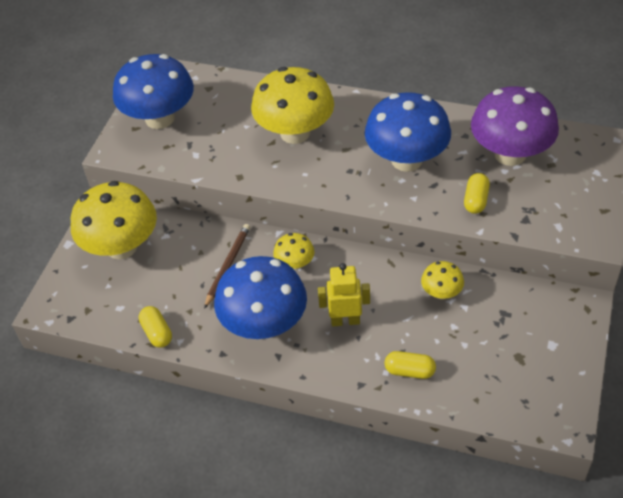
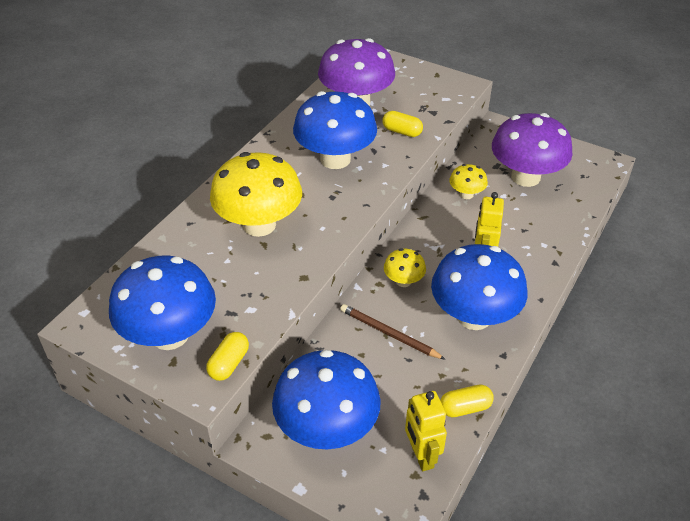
camera: 80 degrees left, 5 degrees down
yellow mushroom [71,181,157,259] -> blue mushroom [272,350,381,449]
yellow capsule [385,351,436,379] -> yellow capsule moved to [206,332,249,381]
none -> yellow robot [405,391,447,471]
none -> purple mushroom [492,113,573,187]

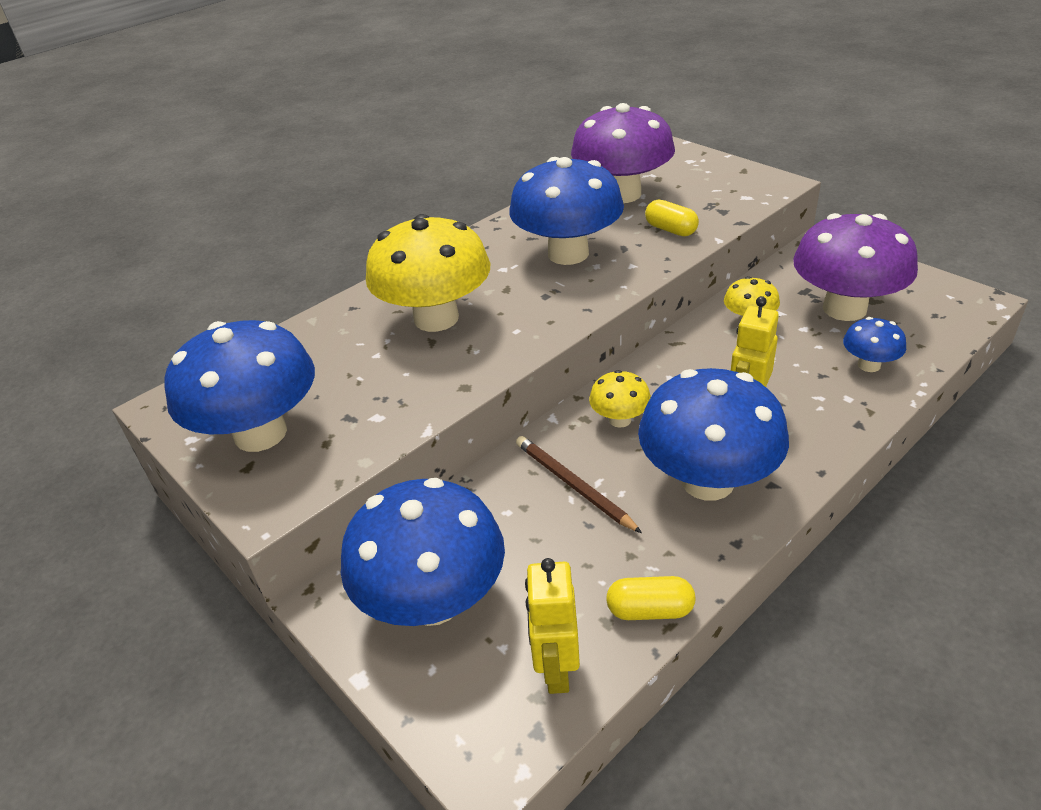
camera: 20 degrees right, 5 degrees down
yellow capsule [206,332,249,381] -> none
none -> blue mushroom [843,317,906,372]

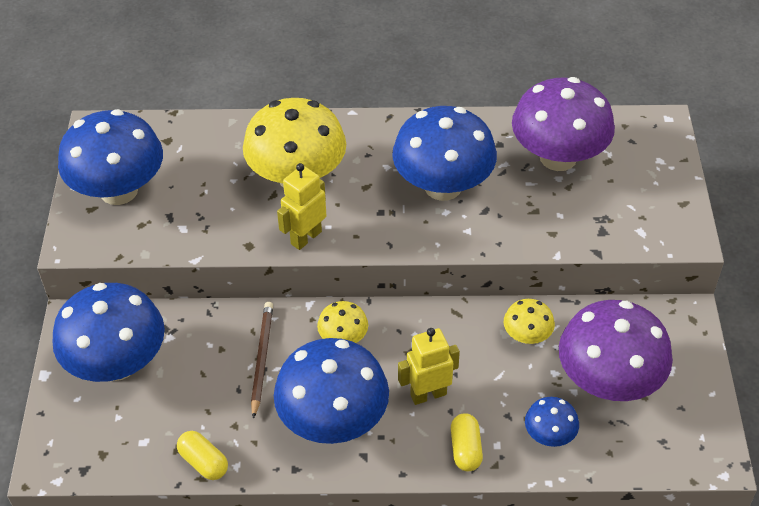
camera: 40 degrees right, 10 degrees up
yellow robot [525,558,580,694] -> yellow robot moved to [277,163,326,250]
yellow capsule [645,199,699,236] -> yellow capsule moved to [451,413,483,471]

